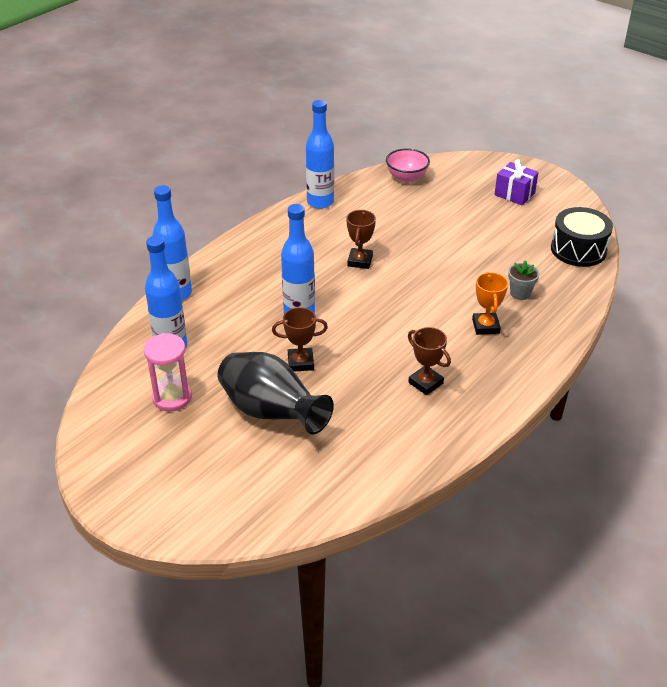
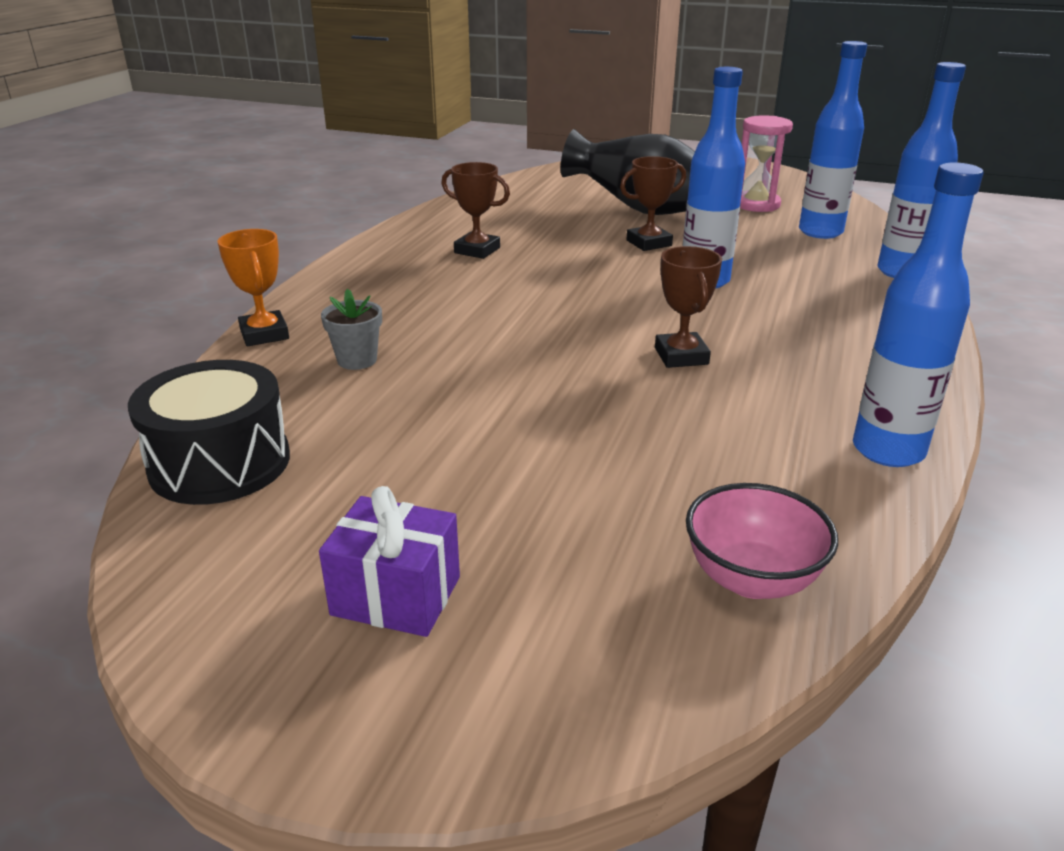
camera: 160 degrees right, 10 degrees down
orange trophy [472,272,508,335] -> orange trophy moved to [218,229,289,346]

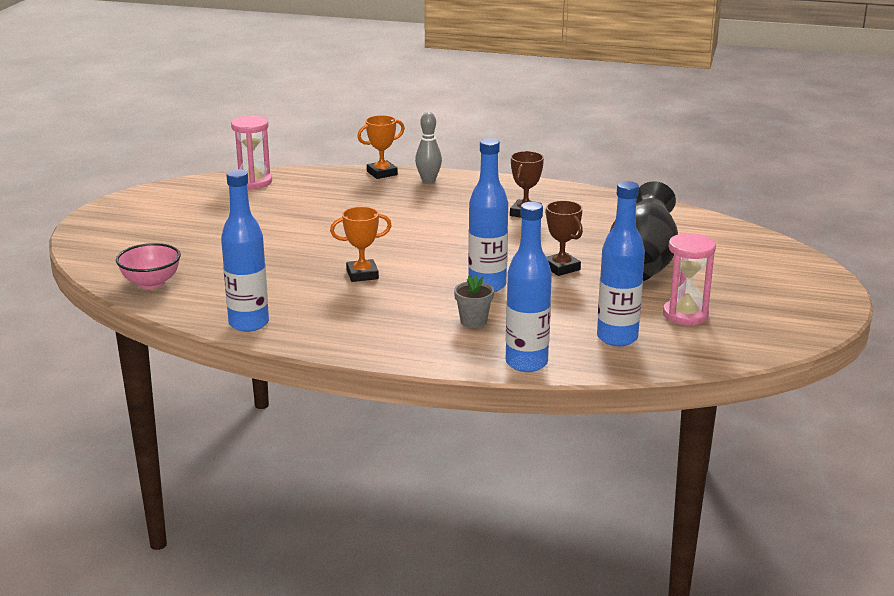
camera: 85 degrees right, 5 degrees down
black drum [128,360,290,505] -> pink hourglass [231,115,272,189]
purple gift [319,486,460,637] -> none
grey flower pot [321,289,382,370] -> grey flower pot moved to [454,275,494,328]
brown trophy [655,246,722,368] -> orange trophy [330,207,392,282]
none -> grey bowling pin [415,112,442,183]

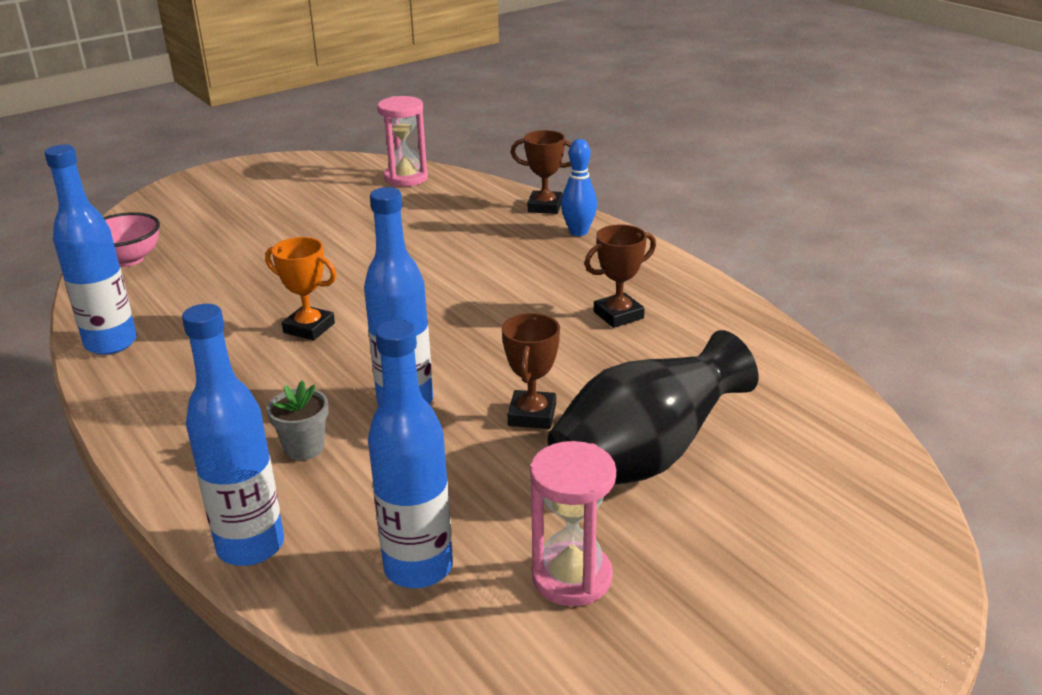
camera: 40 degrees right, 5 degrees up
orange trophy [357,115,405,179] -> brown trophy [511,130,572,214]
grey bowling pin [415,112,442,183] -> blue bowling pin [561,139,597,236]

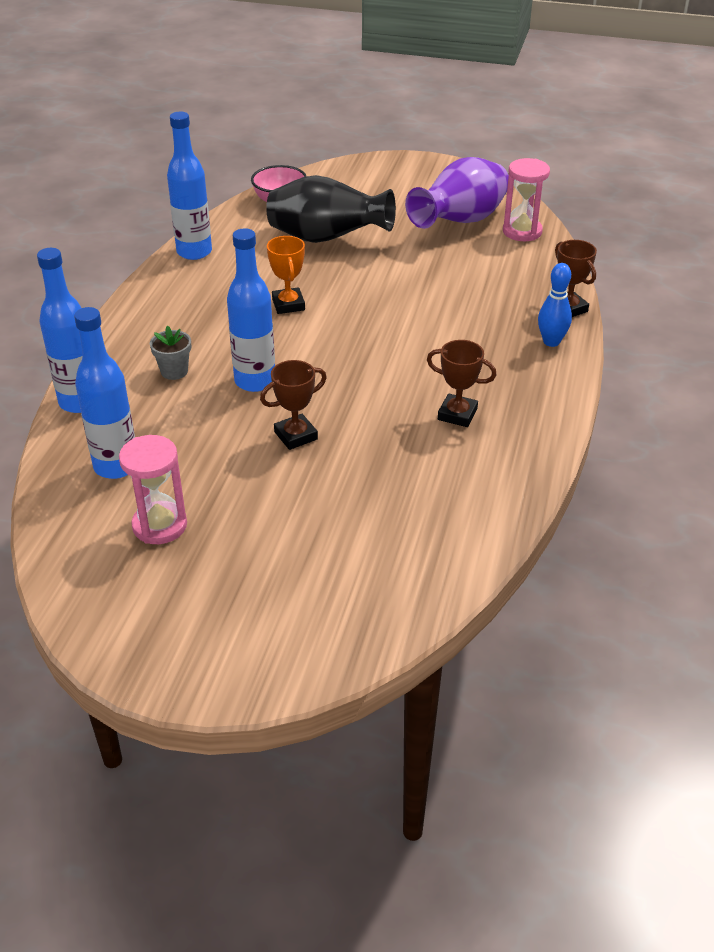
camera: 50 degrees right, 10 degrees up
black vase [548,330,758,485] -> black vase moved to [266,175,396,243]
none -> purple vase [405,157,509,229]

